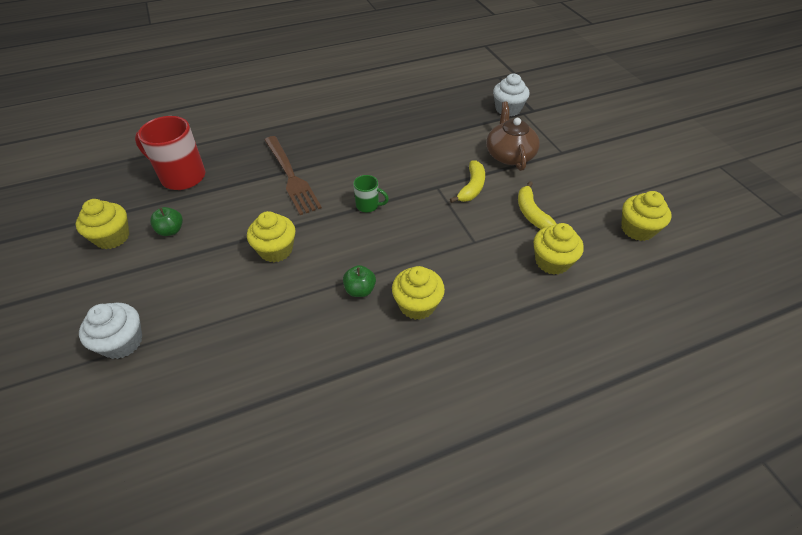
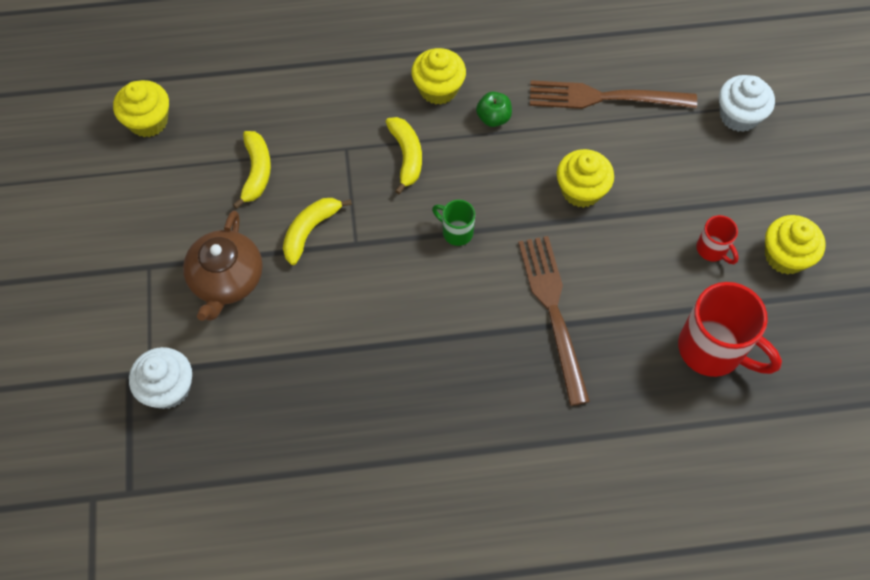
camera: 165 degrees left, 15 degrees up
green apple [150,207,183,236] -> red mug [696,215,739,264]
yellow cupcake [533,223,584,275] -> none
none -> yellow banana [386,117,422,194]
none -> brown fork [530,80,697,109]

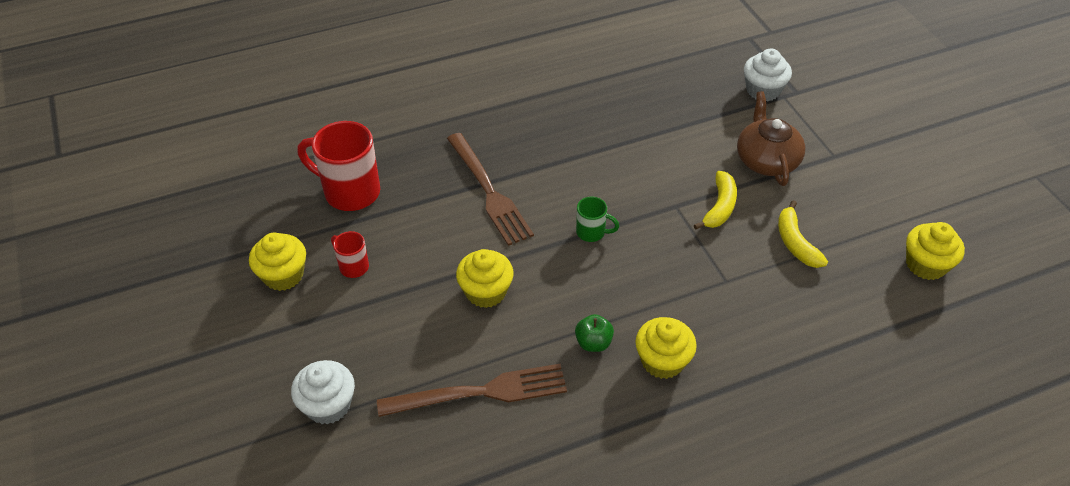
camera: 165 degrees right, 15 degrees down
yellow banana [386,117,422,194] -> none

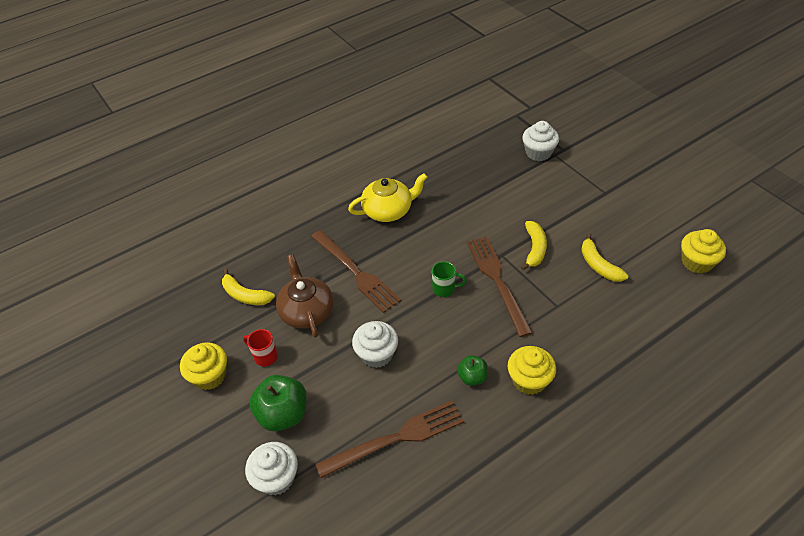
camera: 10 degrees left, 0 degrees up
red mug [298,121,380,211] -> yellow banana [222,269,275,305]
yellow cupcake [456,249,514,308] -> white cupcake [352,321,398,368]
brown teapot [737,91,805,186] -> brown teapot moved to [276,254,334,338]
none -> green apple [249,375,307,431]
none -> yellow teapot [348,173,428,222]
none -> brown fork [467,236,533,337]

